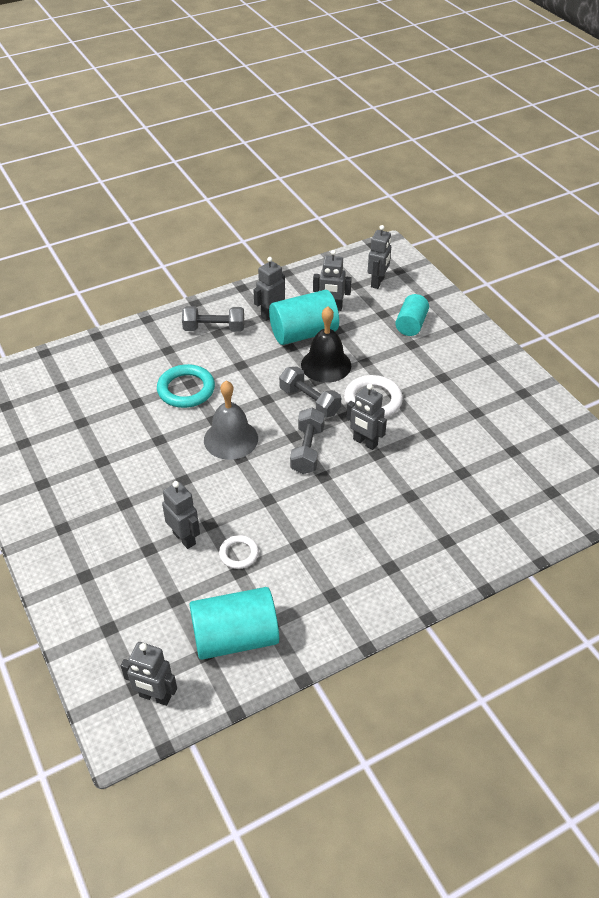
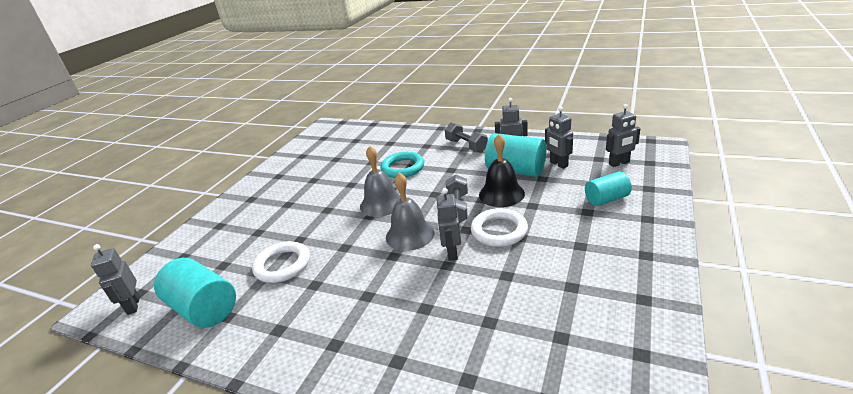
camera: 55 degrees right, 15 degrees down
grey robot [162,481,200,549] -> none
white ring [219,535,259,569] -> white ring [252,241,310,283], size x1.71
grey dumbbell [290,407,325,474] -> grey bell [386,172,435,251]

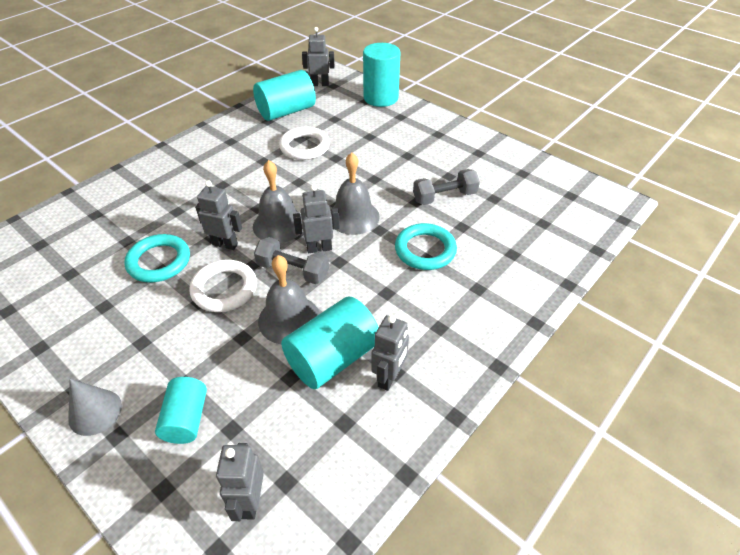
camera: 105 degrees right, 15 degrees up
grey dumbbell [445,122,488,153] -> grey dumbbell moved to [413,169,480,205]
black bell [479,134,525,207] -> grey bell [258,255,320,344]
grey robot [545,107,573,169] -> grey robot moved to [293,184,340,253]
none -> grey cone [68,379,122,436]
none -> turquoise ring [124,234,190,283]
none -> turquoise cylinder [363,43,400,107]

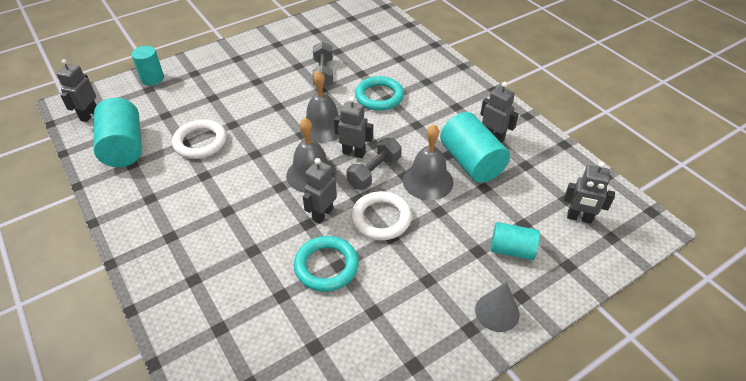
camera: 75 degrees left, 0 degrees up
grey robot [293,184,340,253] -> grey robot turned 105 degrees clockwise [334,97,373,158]
turquoise cylinder [363,43,400,107] -> turquoise cylinder [131,46,164,85], size x0.62

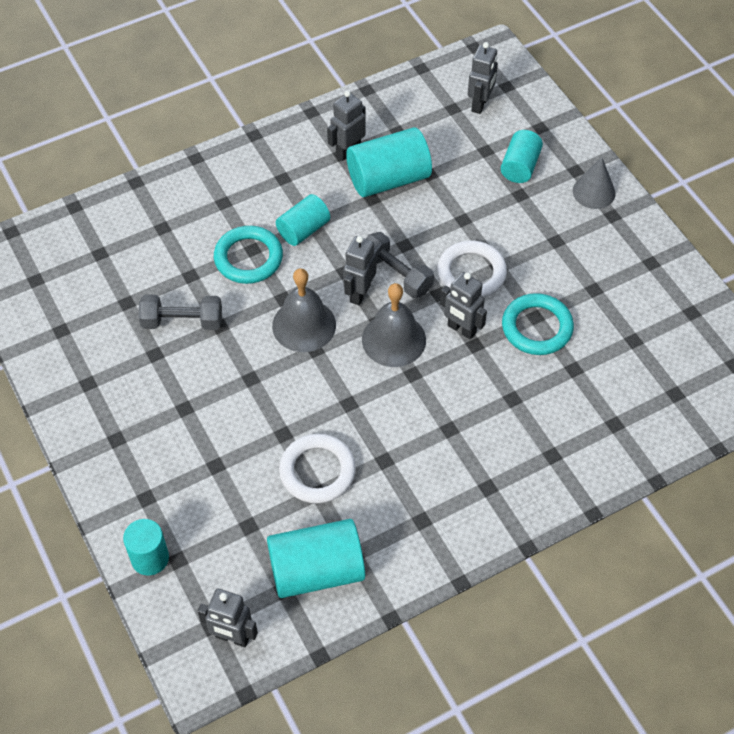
camera: 85 degrees left, 10 degrees up
grey bell [403,124,453,200] -> none
none -> turquoise cylinder [276,194,330,246]

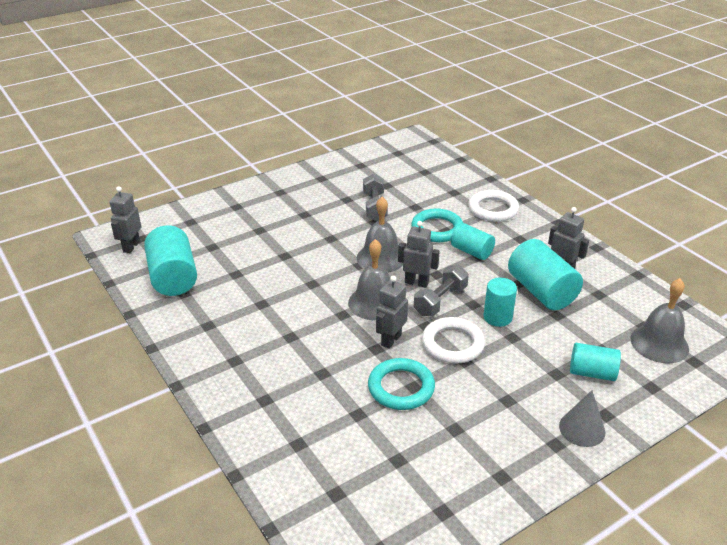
camera: 85 degrees right, 20 degrees down
turquoise cylinder [123,519,169,576] -> turquoise cylinder moved to [483,278,517,327]
white ring [279,434,356,503] -> white ring moved to [468,190,519,222]
grey robot [468,42,498,114] -> grey bell [631,278,689,363]

